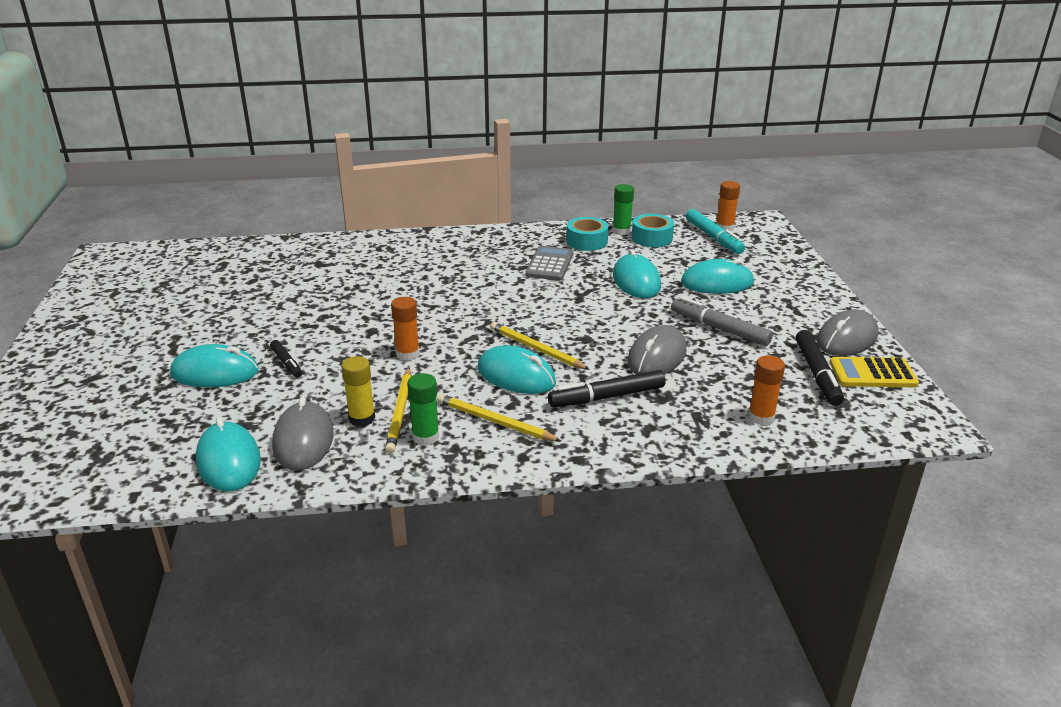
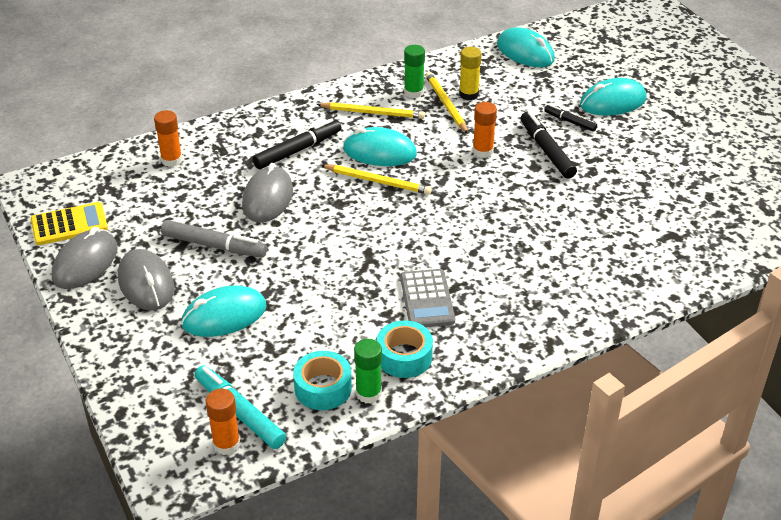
camera: 160 degrees right, 10 degrees up
grey mouse [272,397,333,471] -> grey mouse moved to [118,249,174,311]
turquoise mouse [613,249,661,298] -> none
black marker [796,330,844,406] -> black marker moved to [521,111,577,179]

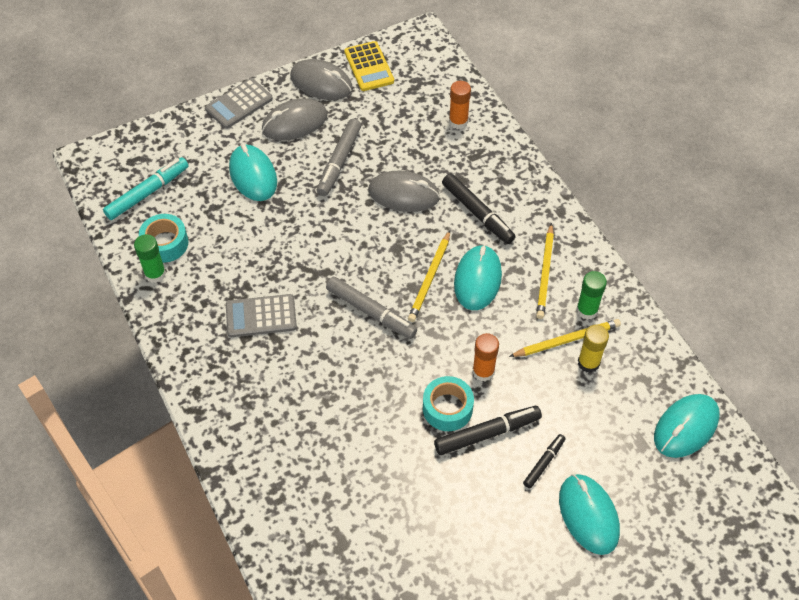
camera: 90 degrees right, 15 degrees up
orange glue stick [206,389,240,455] -> none
turquoise tape [377,320,433,378] -> turquoise tape moved to [423,376,474,431]
none -> grey calculator [205,78,273,129]
none -> grey marker [326,277,417,339]

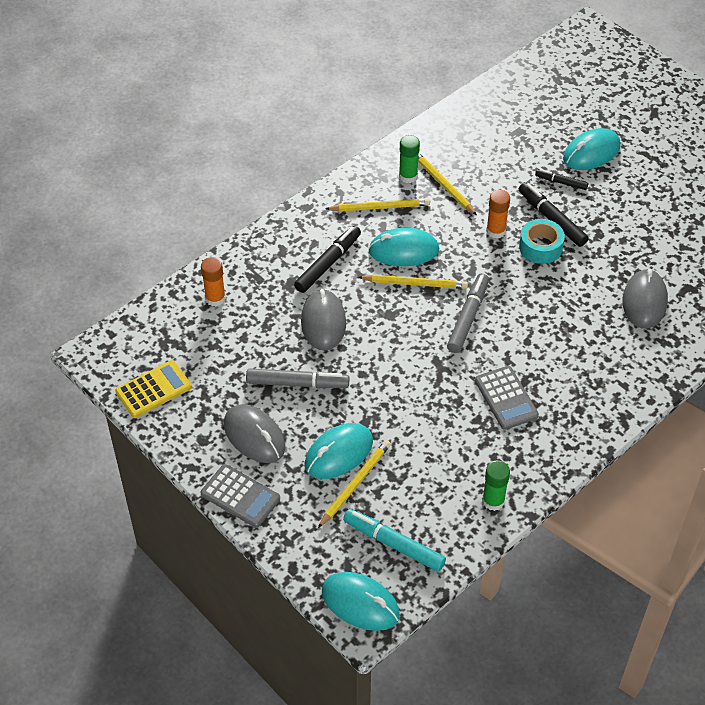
camera: 105 degrees left, 5 degrees down
turquoise tape [139,214,188,263] -> none
grey mouse [290,59,353,100] -> grey mouse moved to [623,269,668,329]
yellow glue stick [578,325,609,373] -> none
turquoise mouse [654,394,720,458] -> turquoise mouse moved to [322,572,400,631]
none -> yellow pencil [318,440,391,528]

